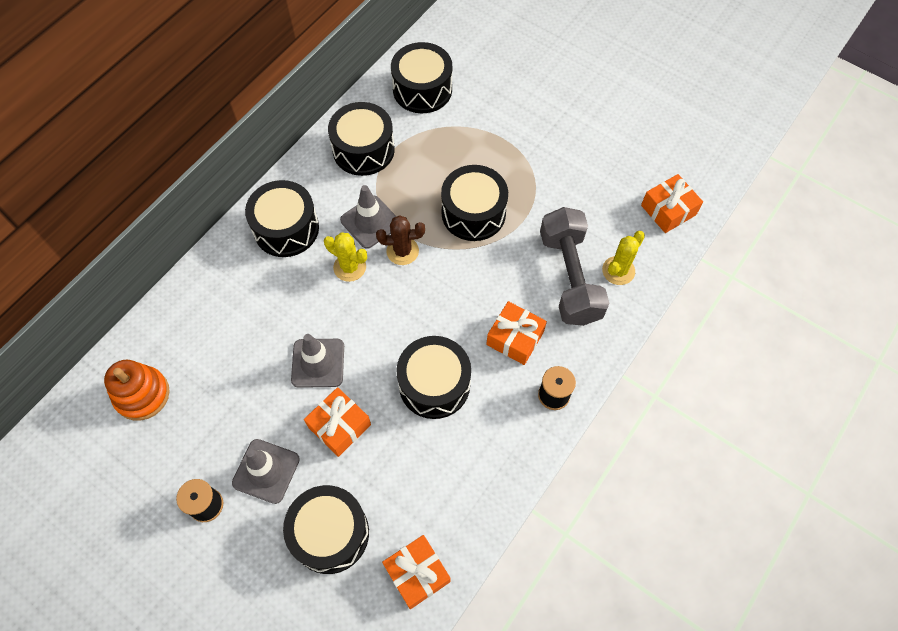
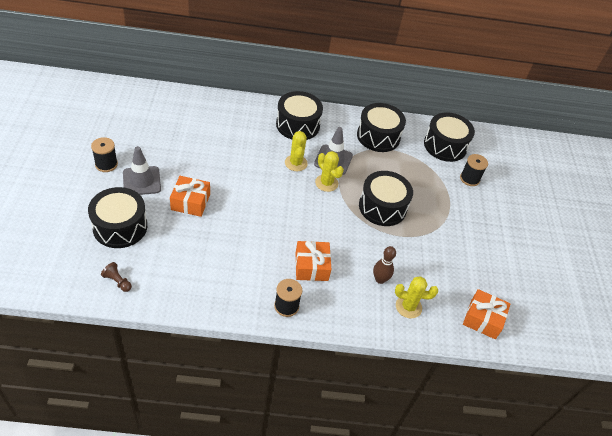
camera: 50 degrees right, 15 degrees down
orange stacking toy [104,360,170,421] -> none
grey traffic cone [291,334,344,388] -> none
brown cactus [376,215,425,265] -> yellow cactus [315,151,344,192]
orange gift [382,535,451,609] -> brown pawn [101,262,132,292]
black drum [396,336,471,419] -> none
grey dumbbell [540,207,610,326] -> brown bowling pin [373,246,396,284]
none -> black spool [460,154,488,186]

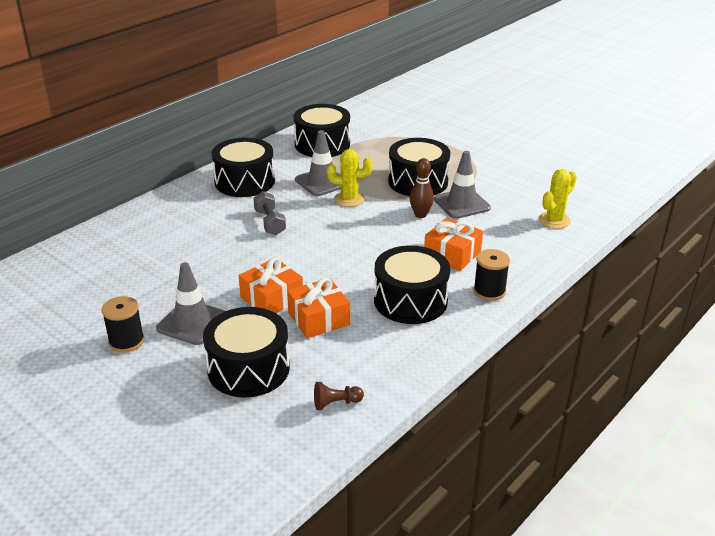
camera: 45 degrees left, 15 degrees down
yellow cactus [285,131,308,171] -> none
brown bowling pin [373,246,396,284] -> brown bowling pin moved to [410,158,434,218]
black drum [424,112,475,162] -> black drum moved to [374,245,450,324]
black spool [460,154,488,186] -> none
orange gift [463,289,511,339] -> orange gift moved to [287,277,350,338]
none -> grey dumbbell [253,191,286,235]
none -> grey traffic cone [434,151,491,219]

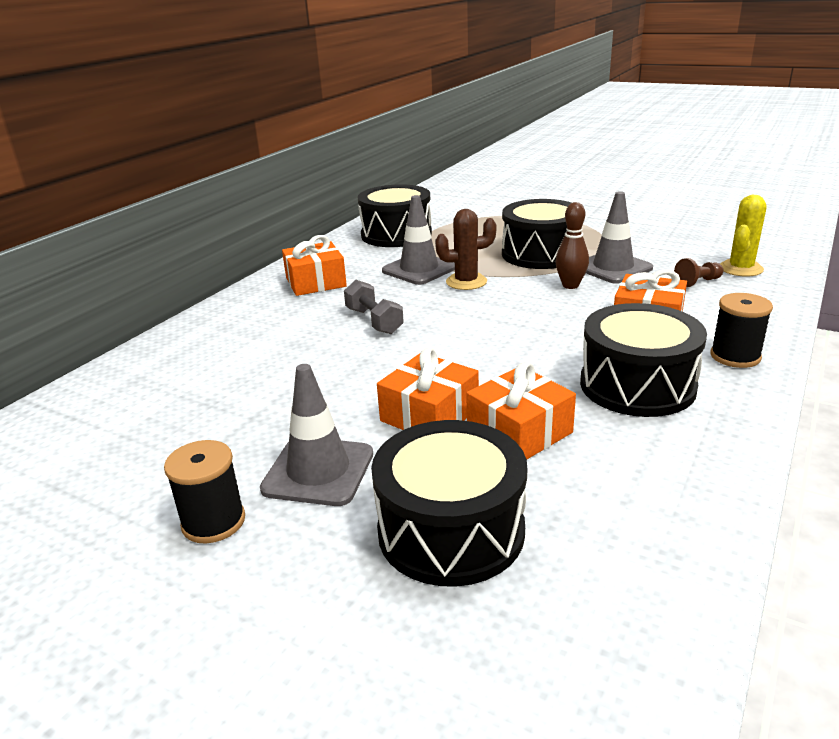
camera: 10 degrees left, 5 degrees down
black drum [212,138,275,197] -> orange gift [282,235,347,296]
brown pawn [314,382,364,410] -> brown pawn moved to [674,258,724,287]
yellow cactus [327,149,372,207] -> brown cactus [435,209,496,290]

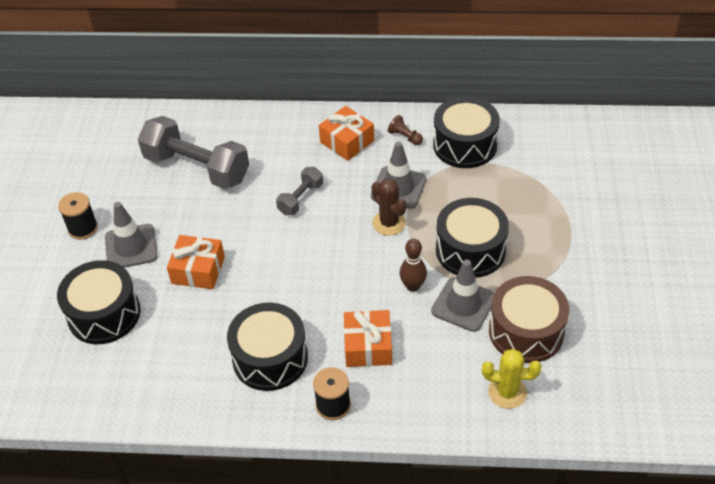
camera: 65 degrees right, 20 degrees up
orange gift [466,362,576,459] -> none
brown pawn [674,258,724,287] -> brown pawn moved to [388,115,423,145]
none -> grey dumbbell [138,116,249,189]
none -> brown drum [489,276,569,363]

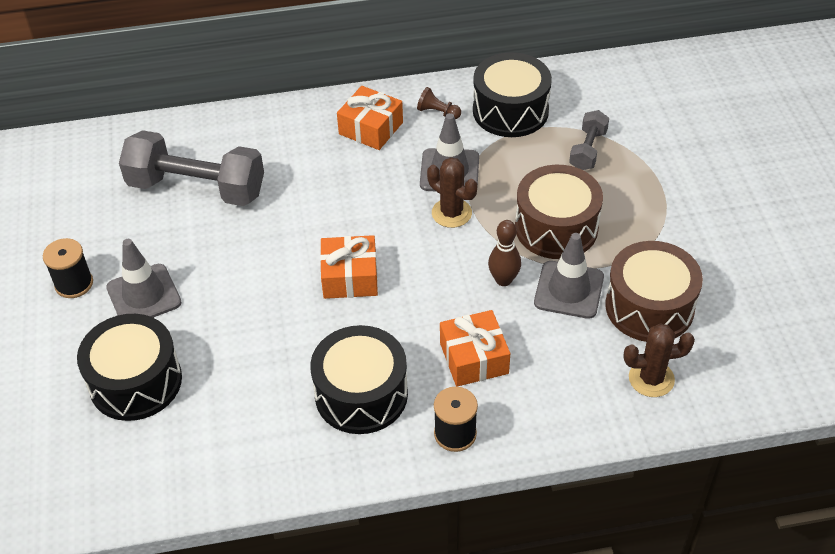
camera: 15 degrees left, 0 degrees up
orange gift [167,235,225,289] -> orange gift moved to [320,235,378,299]
grey dumbbell [276,167,323,215] -> grey dumbbell moved to [569,110,609,170]
black drum [436,198,509,278] -> brown drum [515,165,603,259]
yellow cactus [482,349,541,409] -> brown cactus [624,323,695,397]

